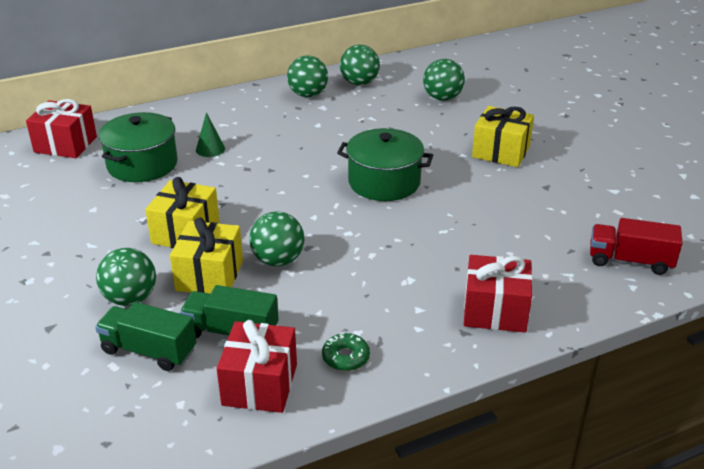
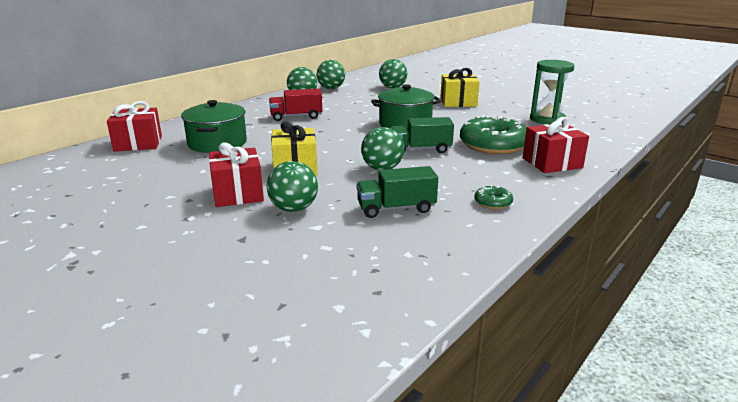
camera: 25 degrees left, 10 degrees down
green truck [95,302,196,371] -> green truck moved to [391,117,454,153]
yellow gift [170,218,243,294] -> none
green cone [196,112,225,157] -> none
red gift [217,320,297,413] -> red gift moved to [209,142,264,207]
red truck [590,218,683,275] -> red truck moved to [269,88,322,121]
none -> green donut [460,115,527,154]
none -> green hourglass [530,60,574,125]

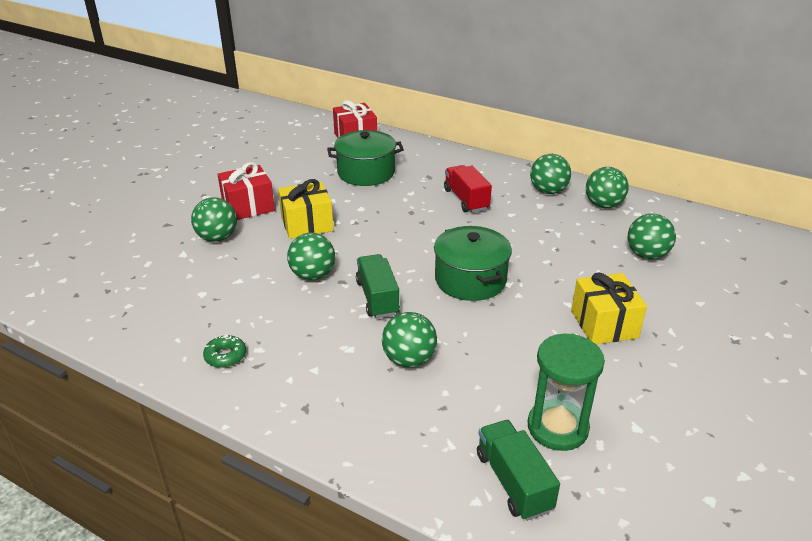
camera: 80 degrees right, 10 degrees up
green truck [357,166,438,218] -> green truck moved to [477,420,560,521]
green donut [460,115,527,154] -> green ball [382,312,437,368]
red gift [523,117,589,173] -> none

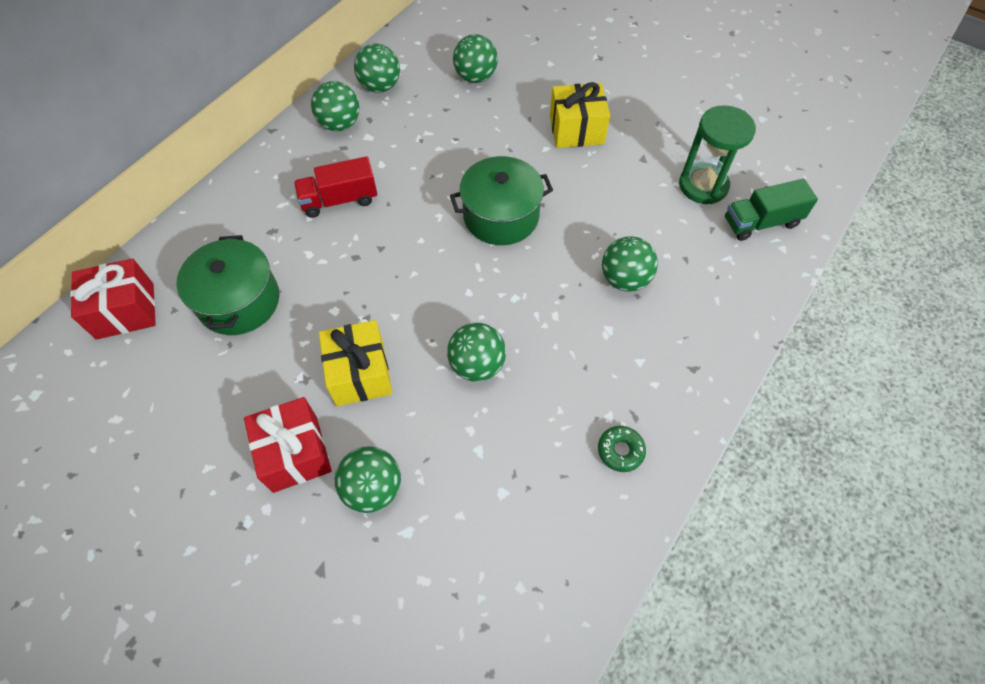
camera: 85 degrees left, 25 degrees up
green truck [356,254,400,318] -> none

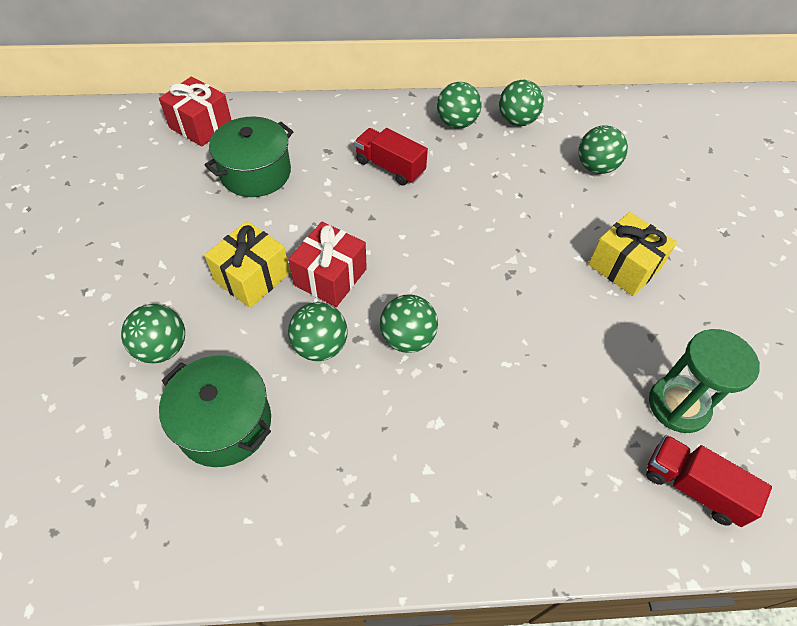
camera: 50 degrees right, 5 degrees down
red gift [244,397,332,493] -> red gift moved to [289,222,367,307]
green pot [450,156,553,245] -> green pot moved to [159,355,271,467]
green donut [598,426,646,472] -> none
green ball [602,236,658,292] -> green ball moved to [380,294,438,353]
green truck [725,179,818,241] -> red truck [646,435,772,527]

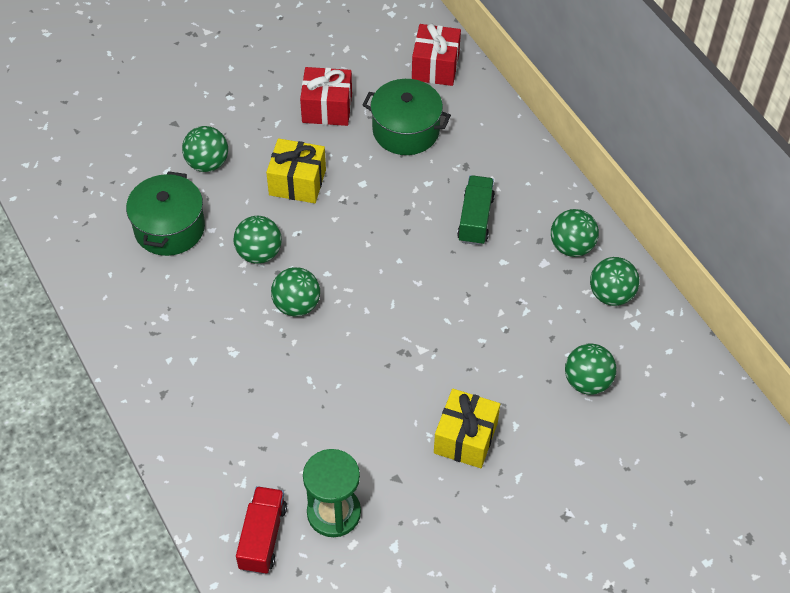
camera: 65 degrees right, 0 degrees up
red gift [289,222,367,307] -> red gift moved to [300,67,352,126]
red truck [355,128,428,186] -> green truck [457,175,495,245]

